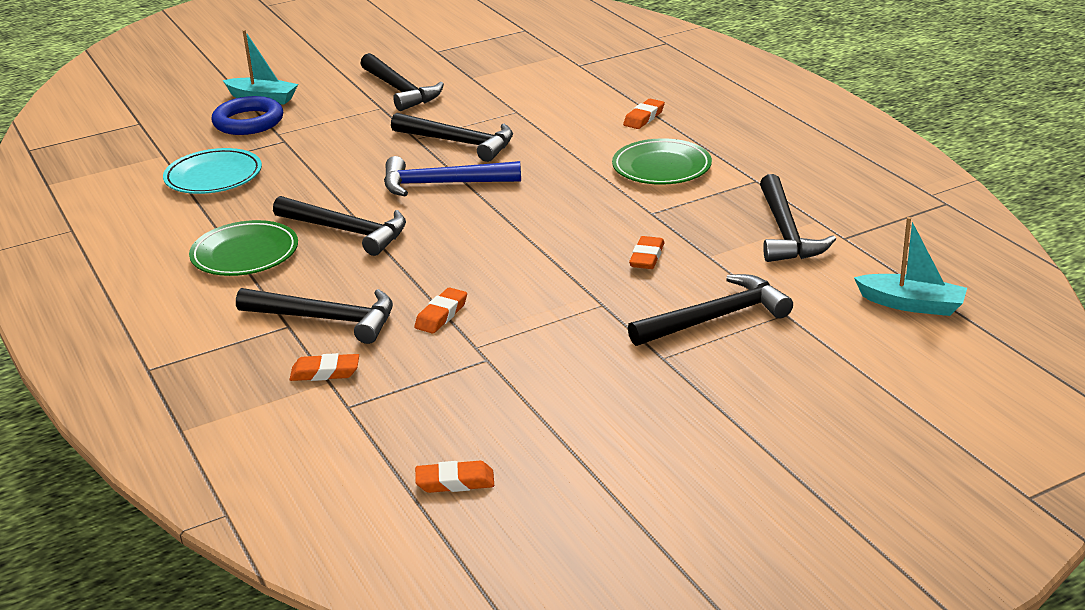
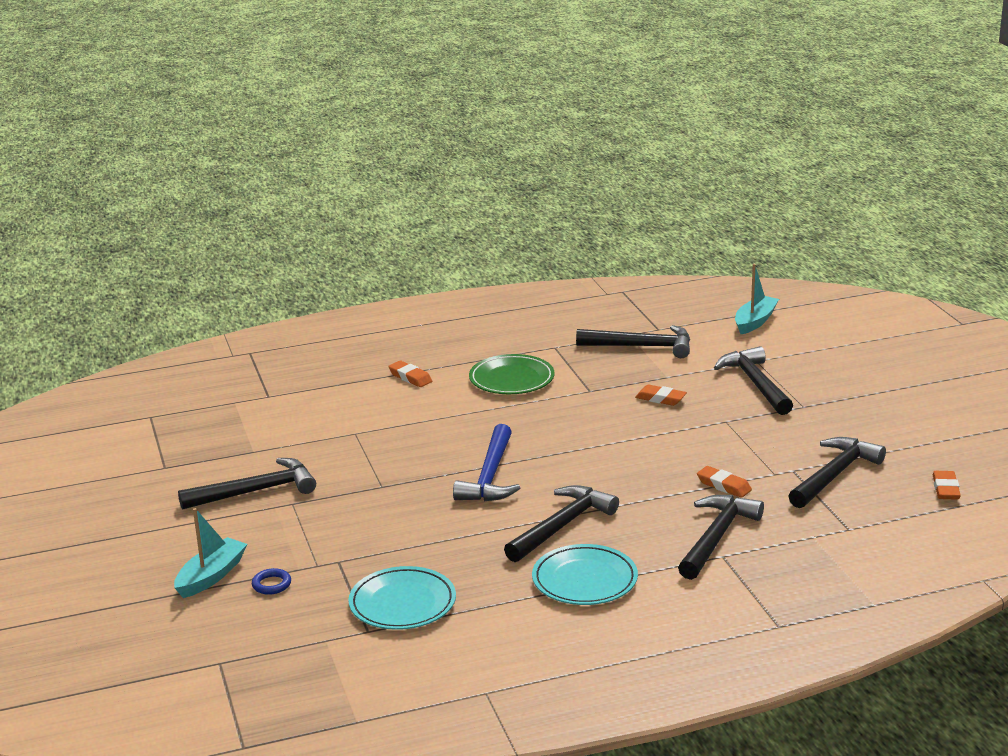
camera: 80 degrees left, 5 degrees down
green plate [189,220,298,276] -> turquoise plate [532,544,638,605]
blue ring [211,96,283,135] -> blue ring [252,568,291,595], size x0.48
orange eraser [290,353,359,381] -> none
black hammer [391,113,513,162] -> black hammer moved to [789,437,886,508]

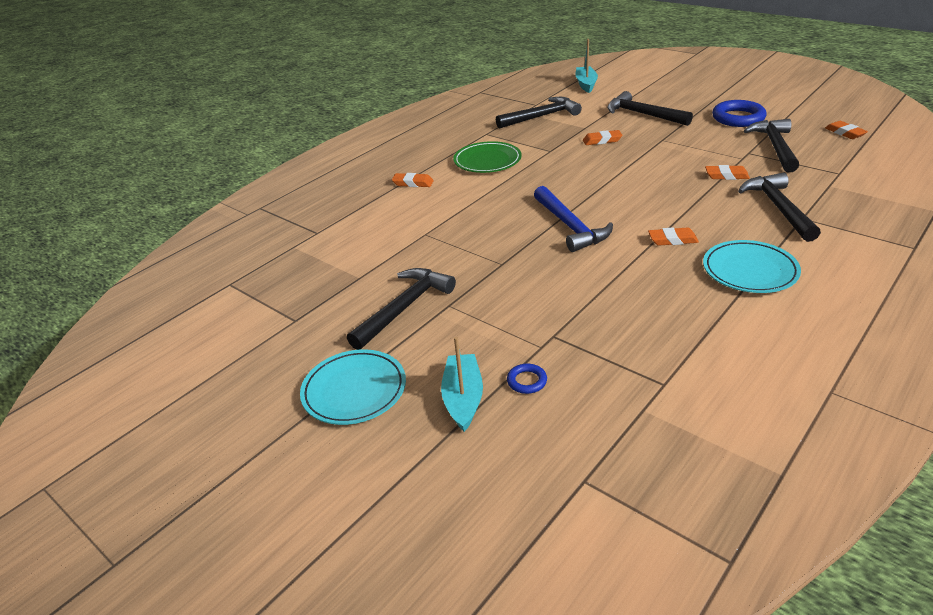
camera: 30 degrees left, 10 degrees up
turquoise plate [348,566,456,630] -> turquoise plate moved to [300,349,406,425]
black hammer [504,485,619,562] -> orange eraser [648,227,699,246]
none -> blue ring [712,100,767,127]

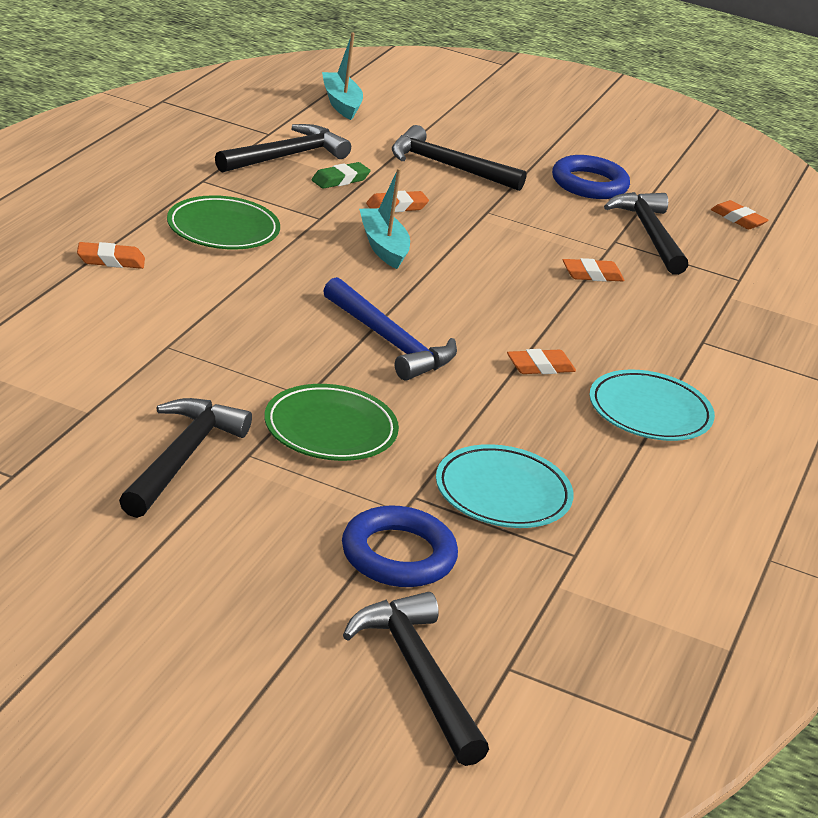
camera: 25 degrees left, 5 degrees down
turquoise plate [300,349,406,425] -> turquoise plate moved to [436,444,574,528]
turquoise boat [441,337,483,432] -> turquoise boat moved to [359,168,410,269]
blue ring [507,363,547,394] -> blue ring [342,505,458,587], size x2.09
black hammer [738,173,821,242] -> black hammer moved to [343,592,489,766]
none -> green plate [264,384,399,461]
none -> green eraser [311,162,371,189]

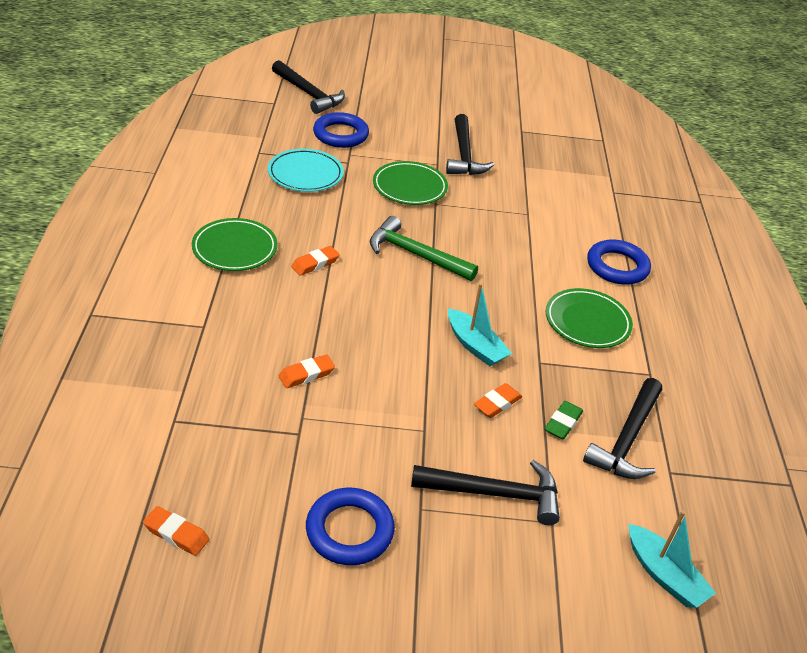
camera: 160 degrees right, 10 degrees up
orange eraser [77,242,145,269] -> blue ring [587,239,651,285]
blue hammer [323,277,457,381] -> green hammer [370,216,478,281]
turquoise plate [589,370,715,441] -> green plate [192,218,277,271]
black hammer [604,192,688,275] -> none

